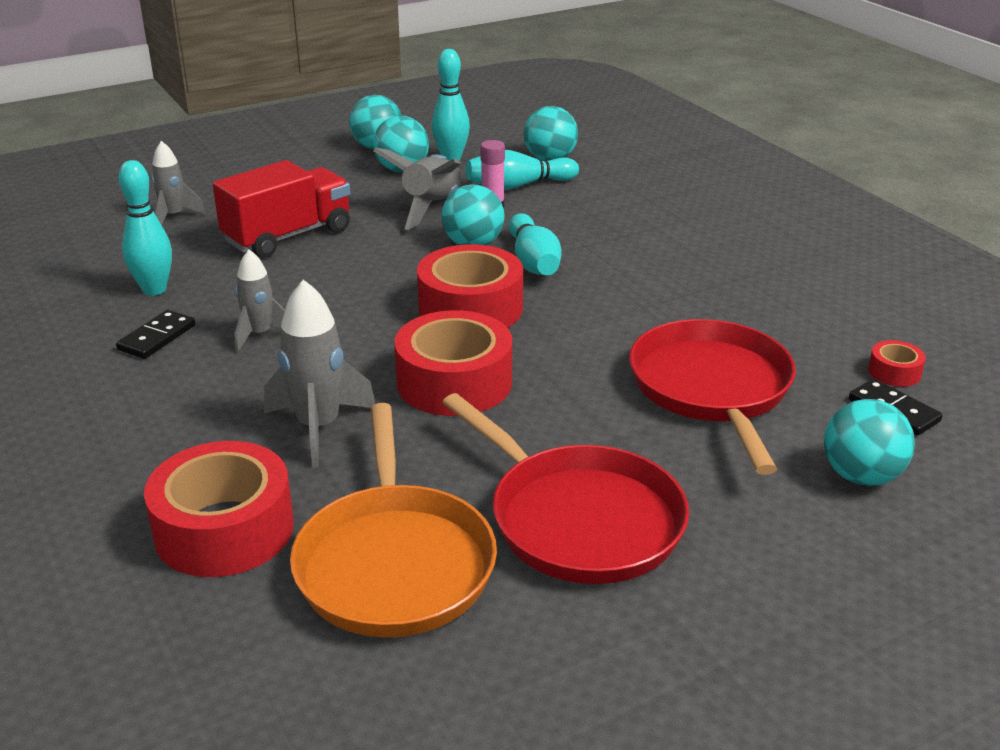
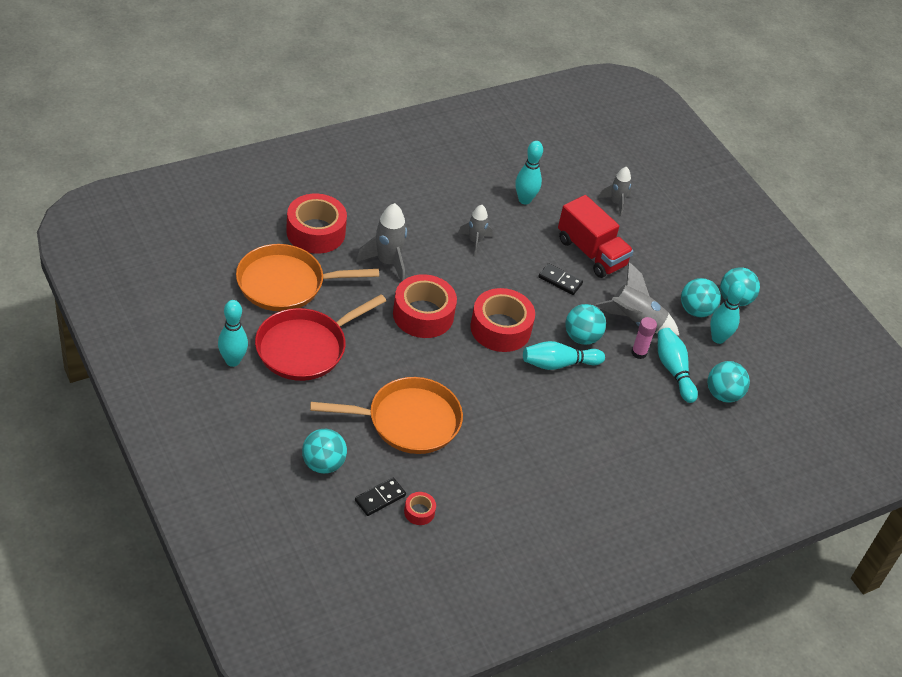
camera: 85 degrees right, 15 degrees up
black domino [116,310,195,359] -> black domino moved to [538,263,583,295]
red pan [629,319,796,475] -> orange pan [310,377,463,454]
none -> turquoise bowling pin [218,300,248,367]

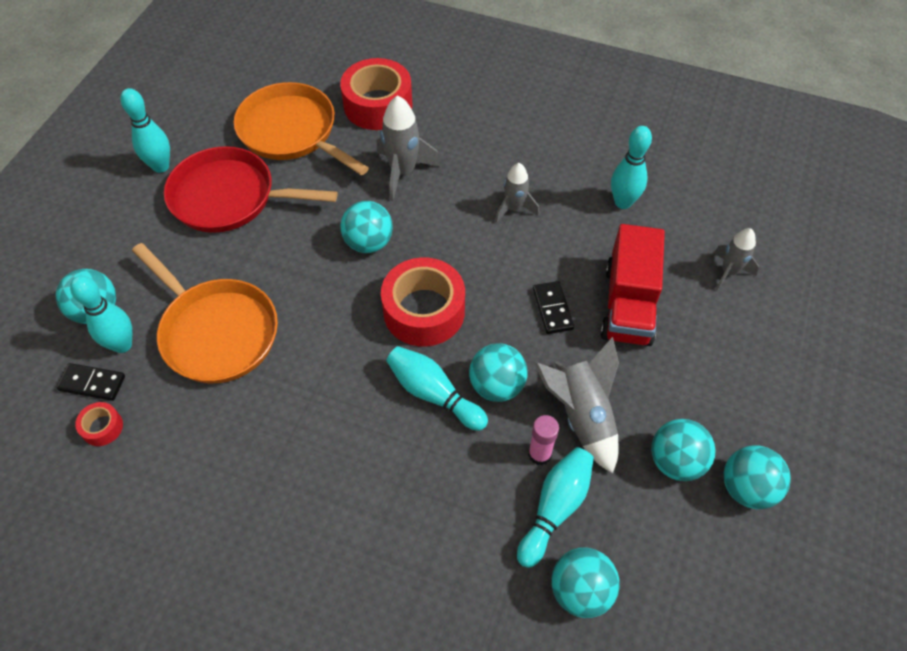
camera: 55 degrees right, 10 degrees up
red tape [393,274,457,338] -> turquoise ball [340,201,393,253]
turquoise bowling pin [710,281,746,344] -> turquoise bowling pin moved to [70,276,132,353]

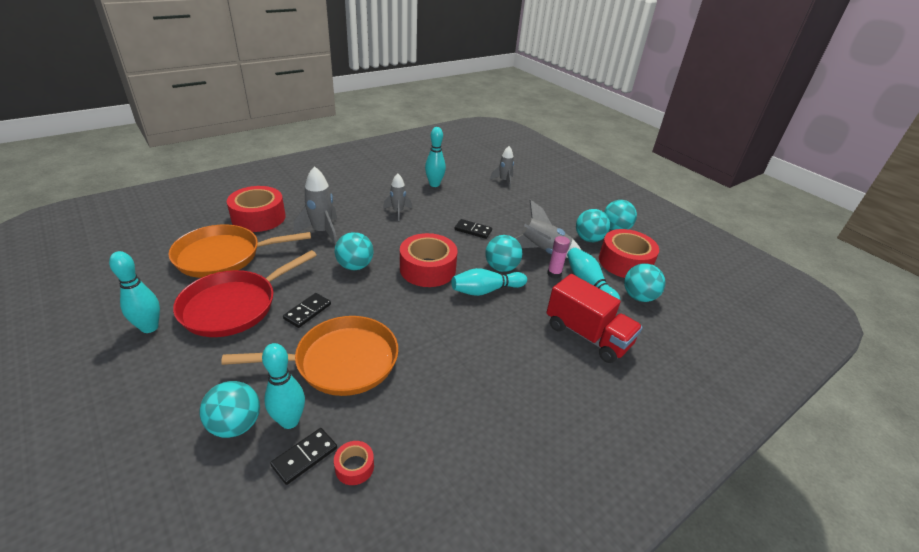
camera: 60 degrees left, 20 degrees down
red truck [600,224,665,346] -> red truck moved to [546,274,643,363]
none -> black domino [283,293,331,328]
none -> red tape [599,229,659,278]

